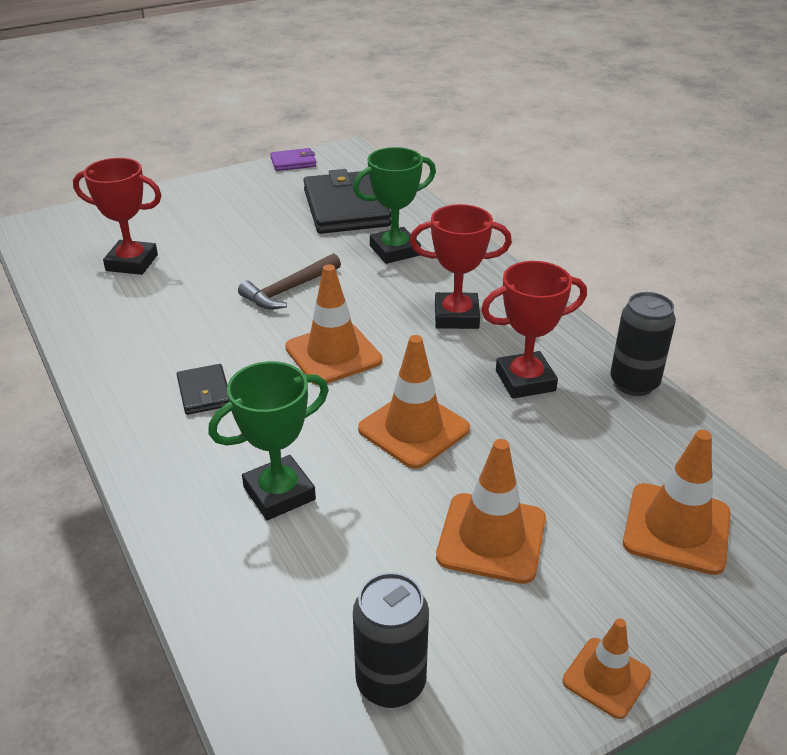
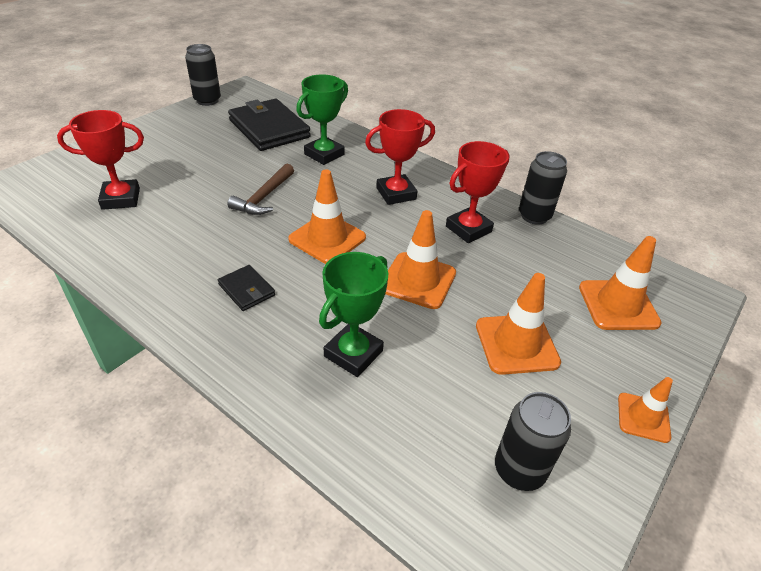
camera: 25 degrees left, 5 degrees up
purple wallet [270,148,316,171] -> black can [185,44,221,106]

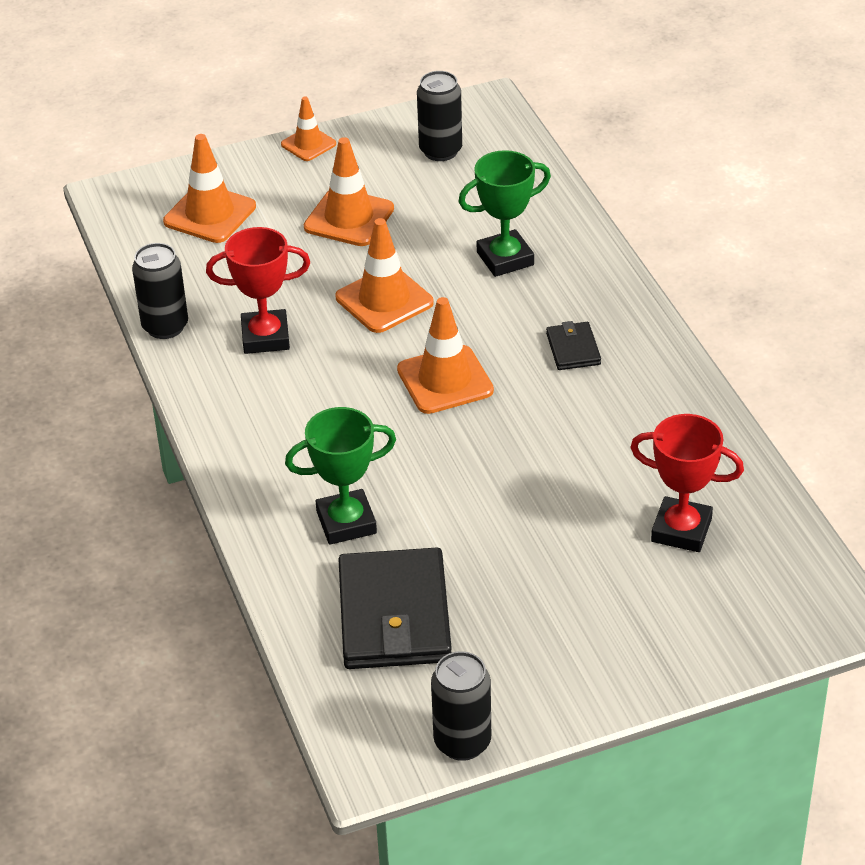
camera: 145 degrees left, 0 degrees up
brown hammer [227,164,294,215] -> none
red trophy [365,109,435,205] -> none

